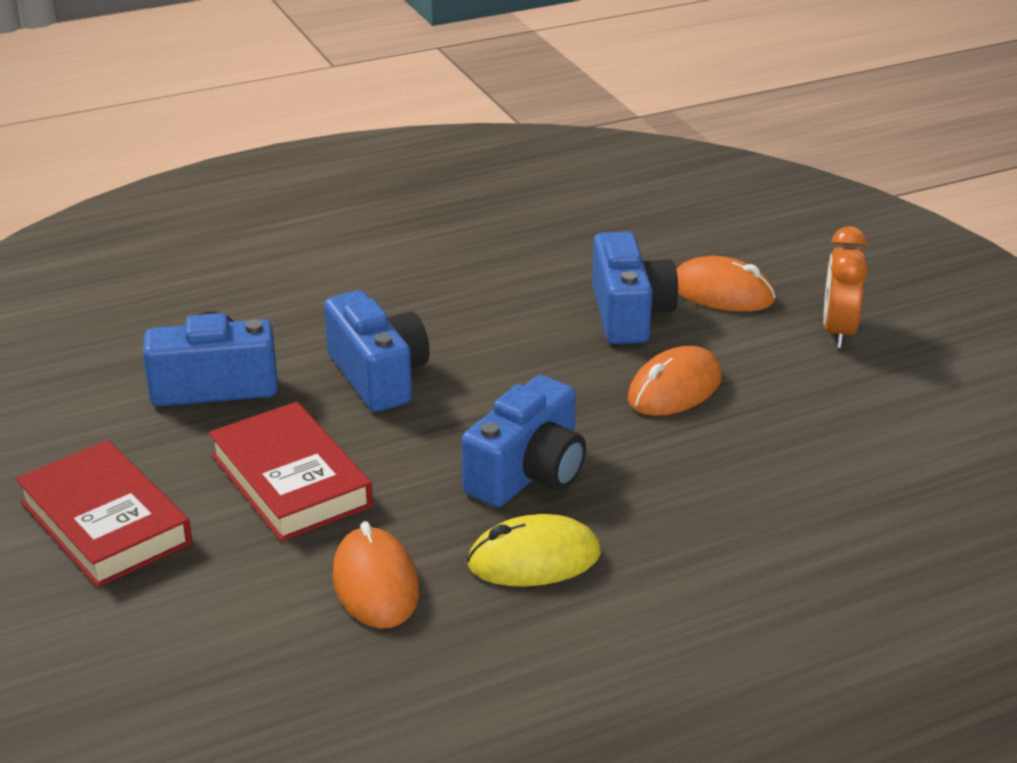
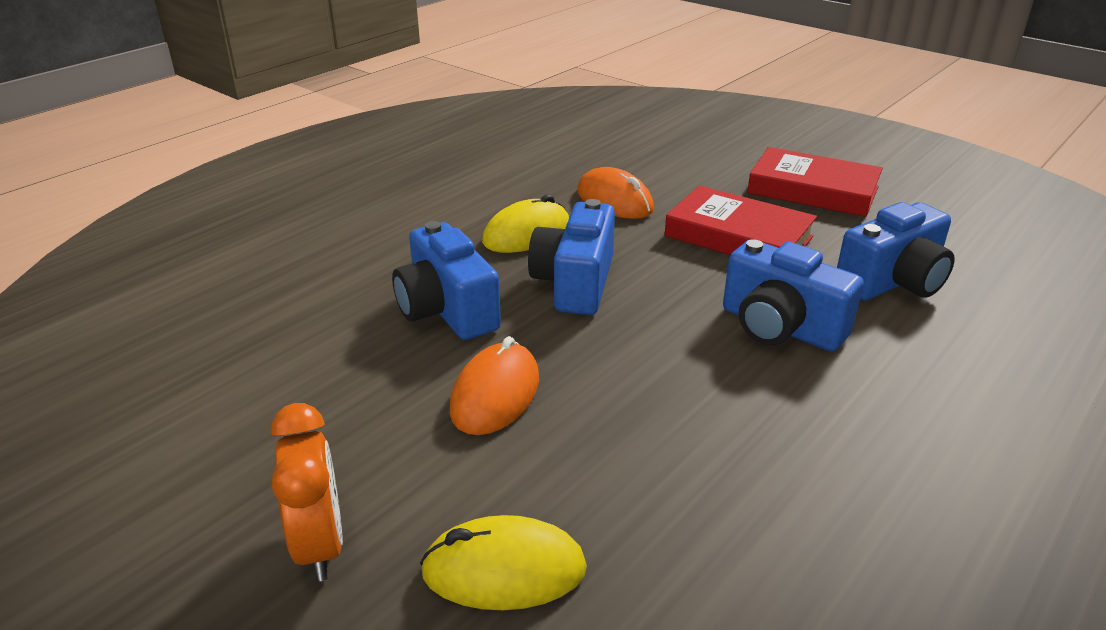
camera: 155 degrees right, 0 degrees up
blue camera [592,231,678,344] -> blue camera moved to [392,221,501,340]
orange mouse [676,256,776,312] -> yellow mouse [420,515,587,610]

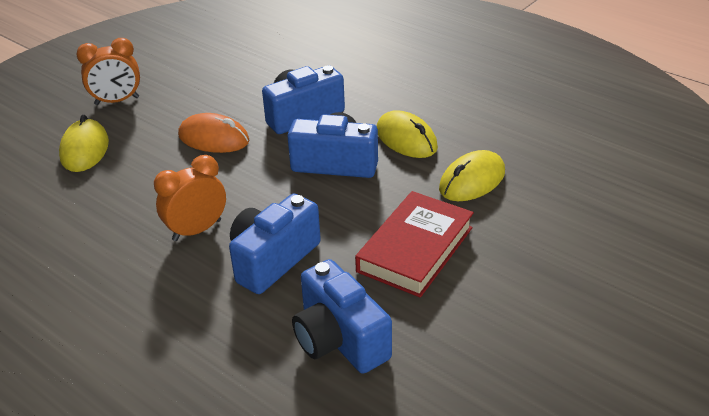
camera: 90 degrees right, 5 degrees up
orange mouse [577,167,654,219] -> yellow mouse [439,150,505,201]
red book [747,147,883,217] -> none
none -> orange clock [154,155,226,241]

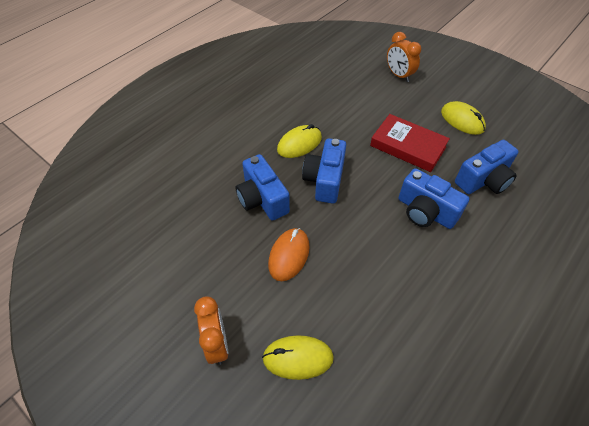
camera: 90 degrees left, 15 degrees up
orange clock [154,155,226,241] -> orange clock moved to [387,32,421,82]
yellow mouse [439,150,505,201] -> yellow mouse moved to [441,101,486,135]

